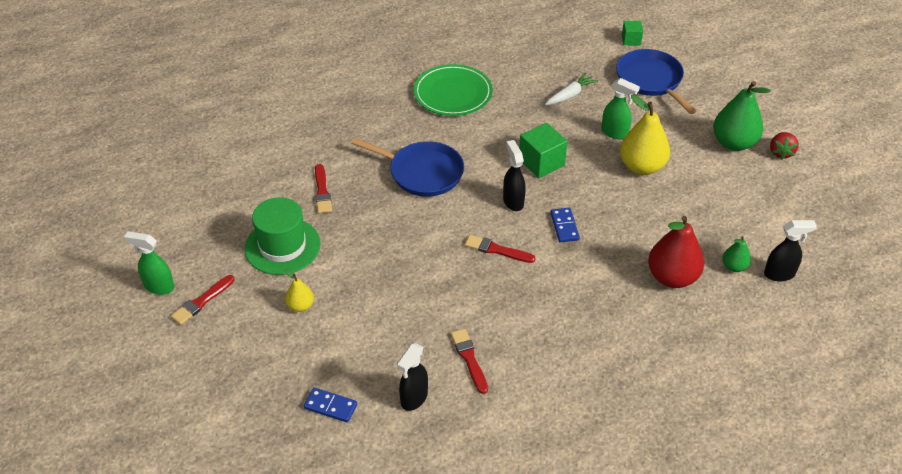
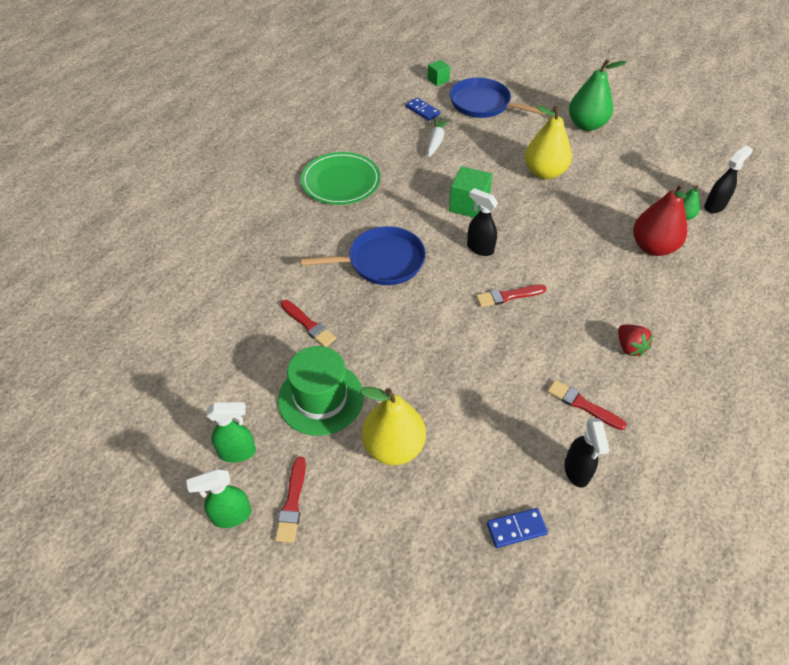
camera: 35 degrees left, 5 degrees up
yellow pear [285,269,314,312] -> yellow pear [360,387,426,465], size x1.95
blue domino [550,208,580,242] -> blue domino moved to [406,98,440,121]
green spray bottle [601,78,640,139] -> green spray bottle moved to [206,402,256,463]
red strawberry [770,132,799,160] -> red strawberry moved to [618,325,653,357]

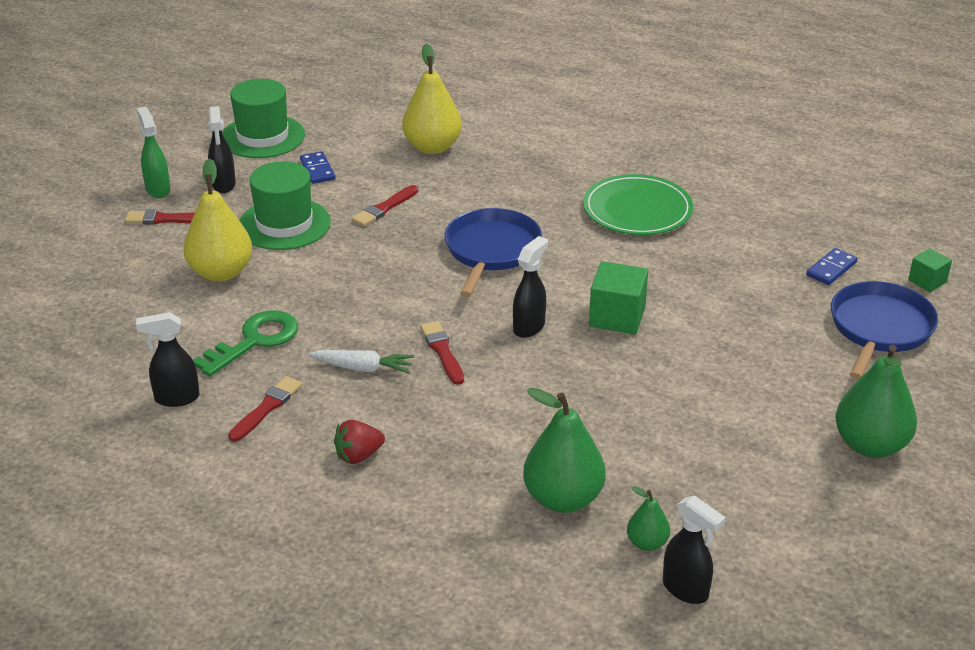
camera: 85 degrees right, 15 degrees down
green spray bottle [206,402,256,463] -> black spray bottle [208,106,236,193]
blue pan [301,226,426,285] -> blue pan turned 150 degrees counterclockwise [445,208,542,297]
white carrot [427,117,450,157] -> white carrot moved to [308,350,414,374]
blue domino [487,508,548,548] -> blue domino moved to [300,151,336,184]
yellow pear [525,106,572,179] -> yellow pear moved to [402,44,462,154]
red pear [633,183,687,256] -> green pear [523,388,605,513]
none -> green key [193,310,298,377]
none -> green hat [222,79,305,158]

